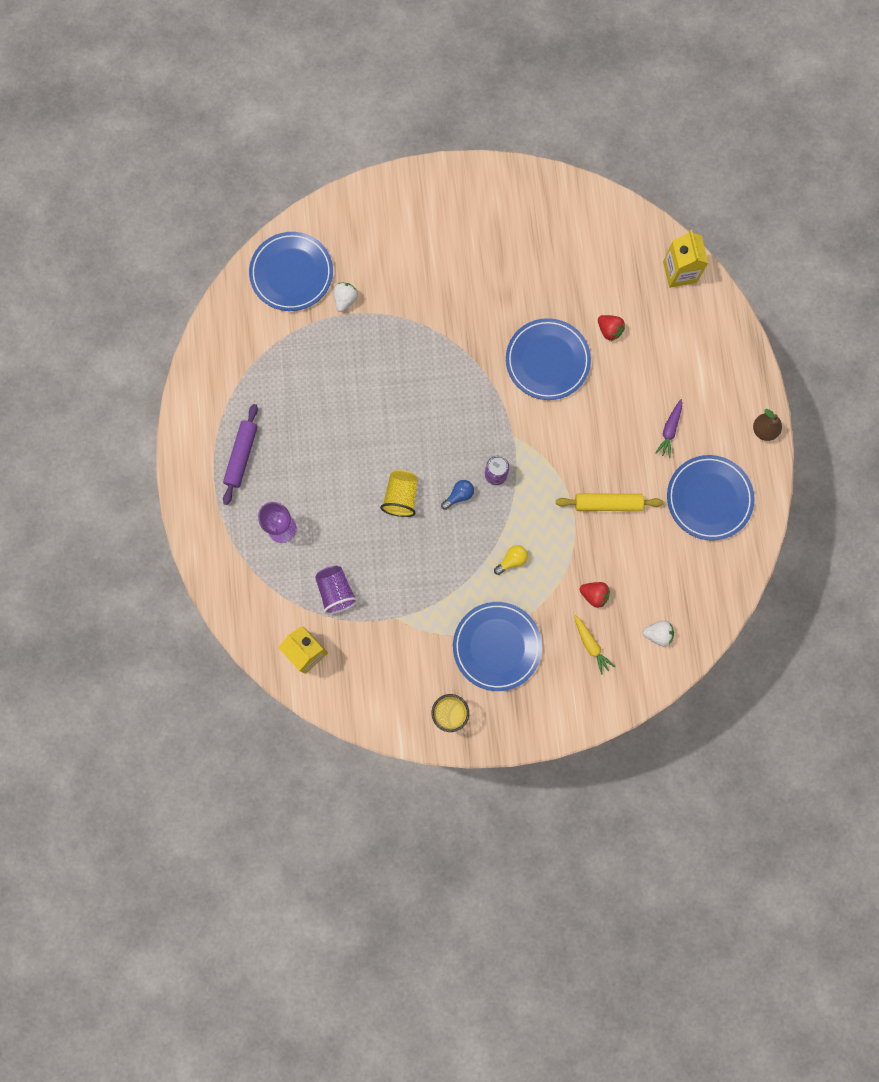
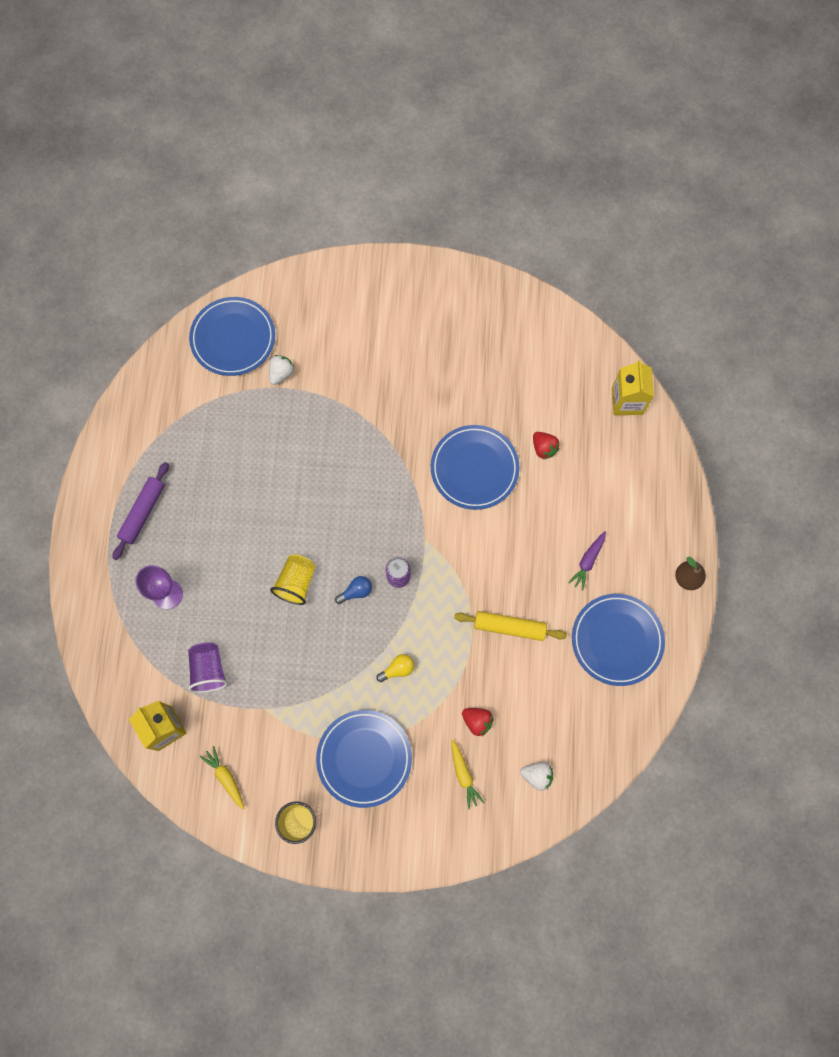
camera: 10 degrees right, 5 degrees down
none -> yellow carrot [199,746,245,810]

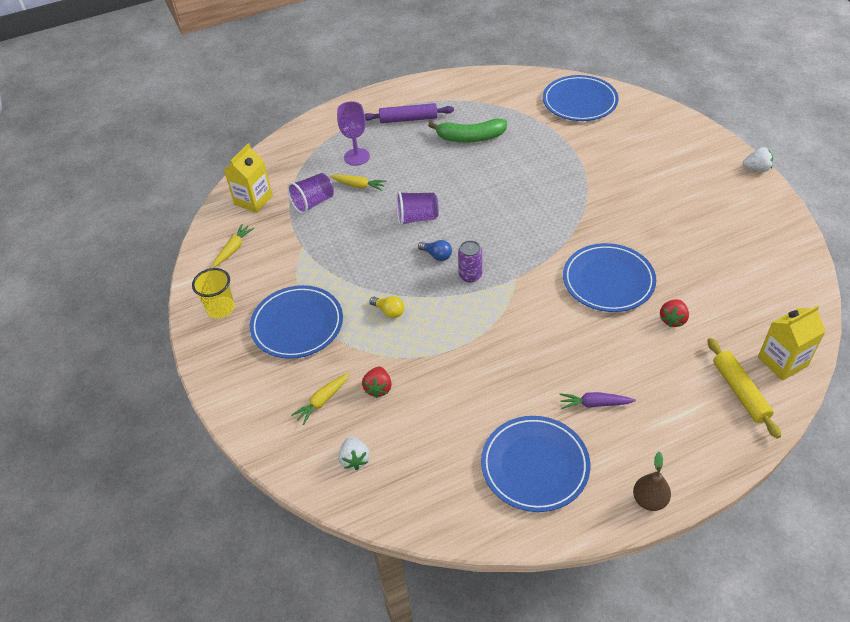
camera: 65 degrees right, 25 degrees down
white strawberry [269,355,294,385] -> white strawberry moved to [743,147,773,172]
yellow cup [270,554,315,605] -> purple cup [396,191,439,226]
yellow rolling pin [454,611,567,641] -> yellow rolling pin moved to [707,338,781,439]
none -> yellow carrot [330,174,387,191]
none -> green banana [428,118,507,143]

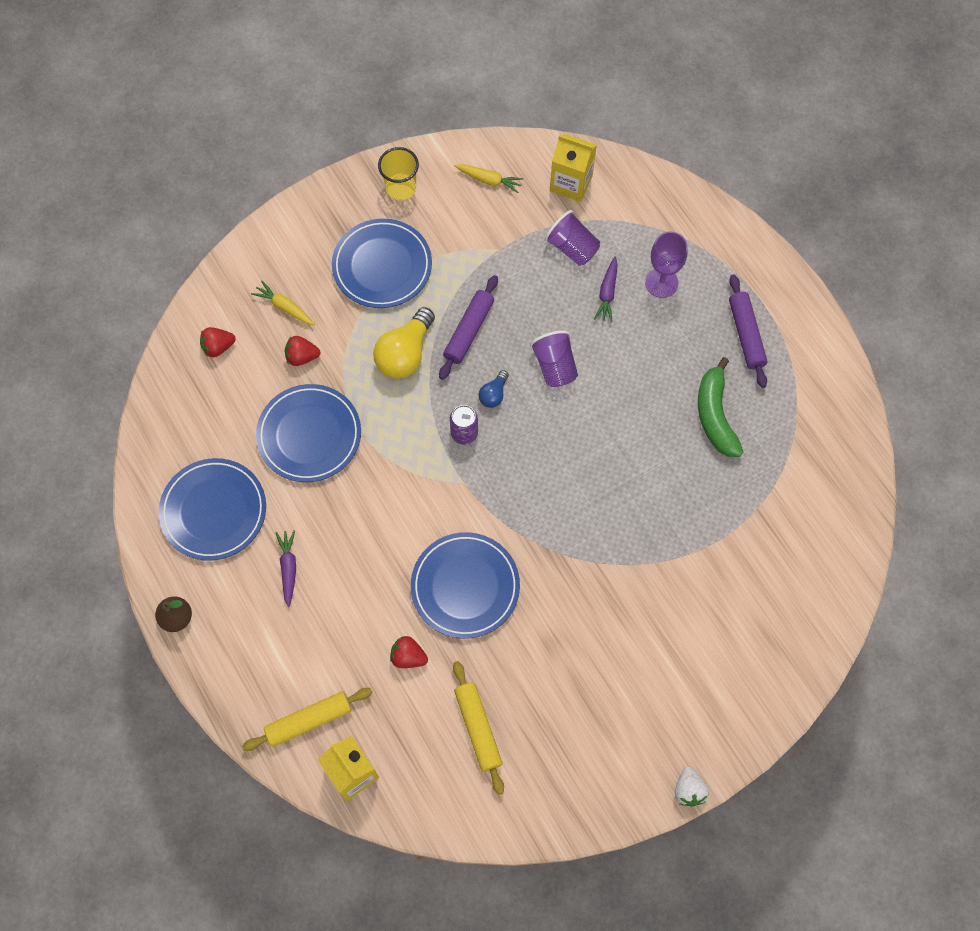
camera: 80 degrees right, 20 degrees up
yellow carrot [330,174,387,191] -> purple carrot [594,257,618,322]
white strawberry [338,437,370,470] -> red strawberry [200,327,236,357]
yellow light bulb [369,296,404,318] -> yellow light bulb [373,307,435,379], size x1.96
blue plate [543,75,619,121] -> blue plate moved to [256,384,361,482]
none -> purple rolling pin [439,275,498,380]
none -> yellow rolling pin [453,661,504,795]

